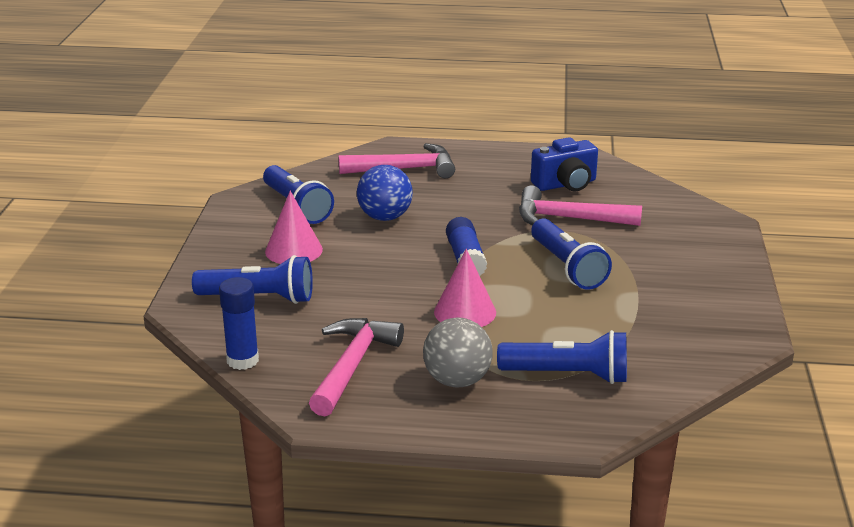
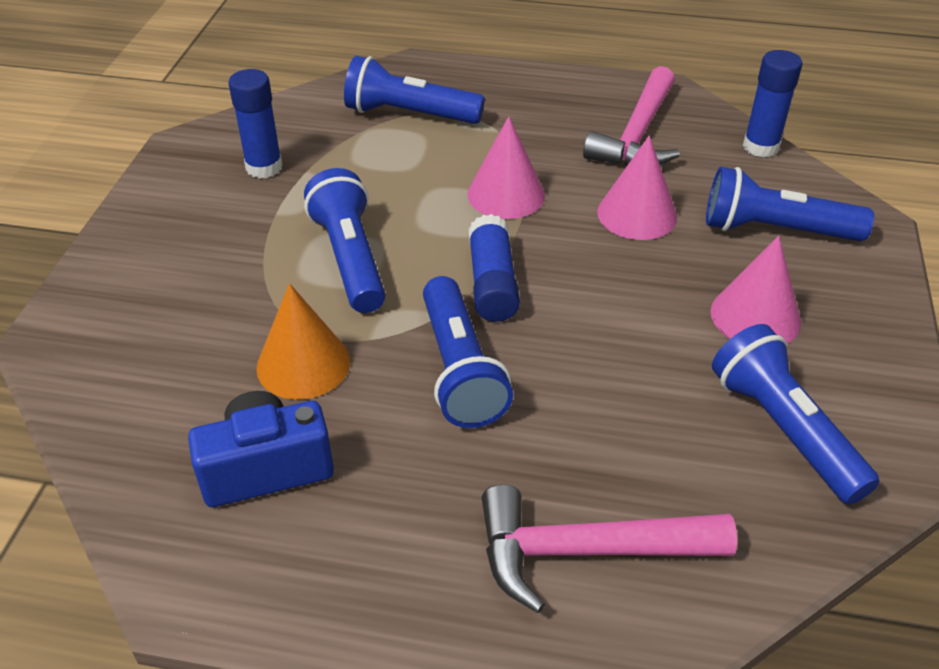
camera: 175 degrees left, 15 degrees up
blue ball [357,165,413,221] -> none
grey ball [423,317,493,387] -> none
pink hammer [519,185,642,226] -> orange cone [256,283,350,400]
none -> blue glue stick [228,69,283,178]
none -> blue flashlight [423,276,513,428]
none -> pink cone [597,135,677,240]

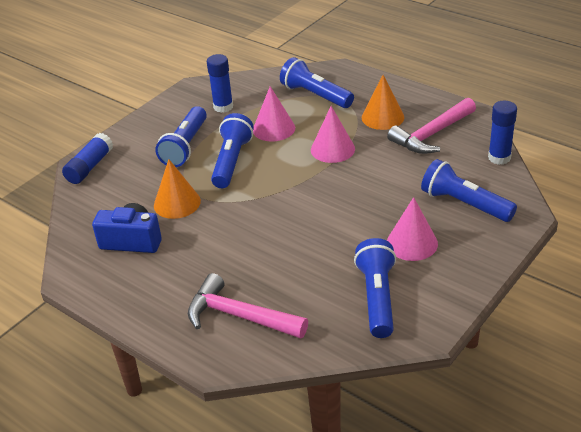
camera: 30 degrees right, 5 degrees down
blue flashlight [423,276,513,428] -> blue flashlight moved to [155,106,207,167]
blue glue stick [468,214,520,322] -> blue glue stick moved to [62,133,113,184]
pink cone [597,135,677,240] -> pink cone moved to [253,86,295,142]
none -> orange cone [362,75,404,130]

